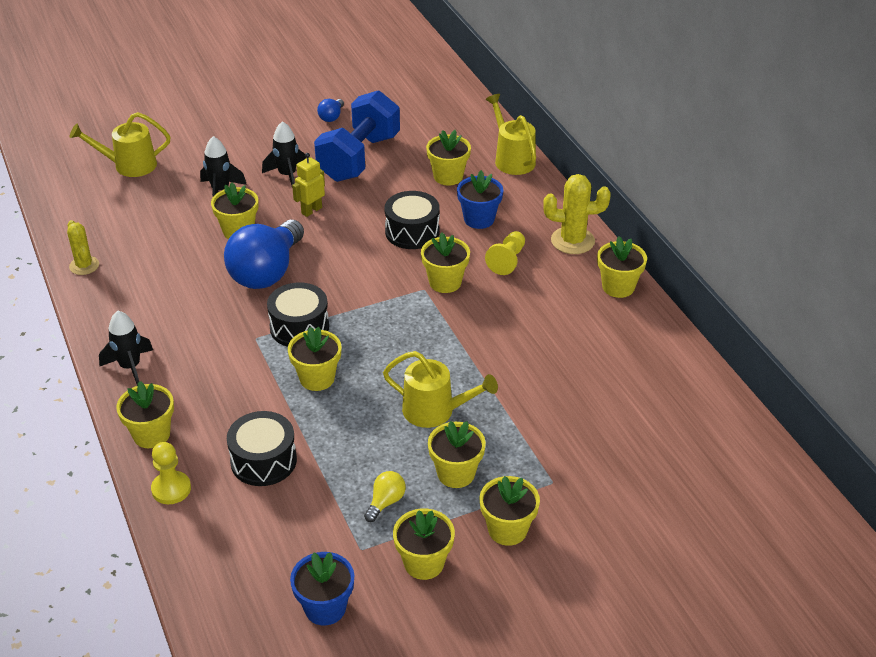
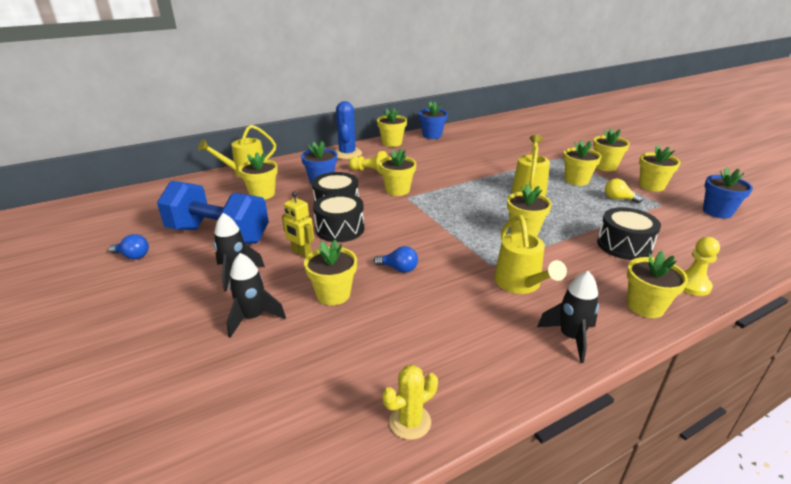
camera: 95 degrees left, 10 degrees down
yellow watering can [70,112,170,177] -> yellow watering can moved to [494,215,567,294]
blue light bulb [224,220,304,289] -> blue light bulb [374,246,418,273], size x0.42
black drum [267,283,329,347] -> black drum moved to [313,193,364,242]
yellow cactus [543,174,611,254] -> blue cactus [335,101,362,159]
none -> blue flower pot [419,101,448,139]

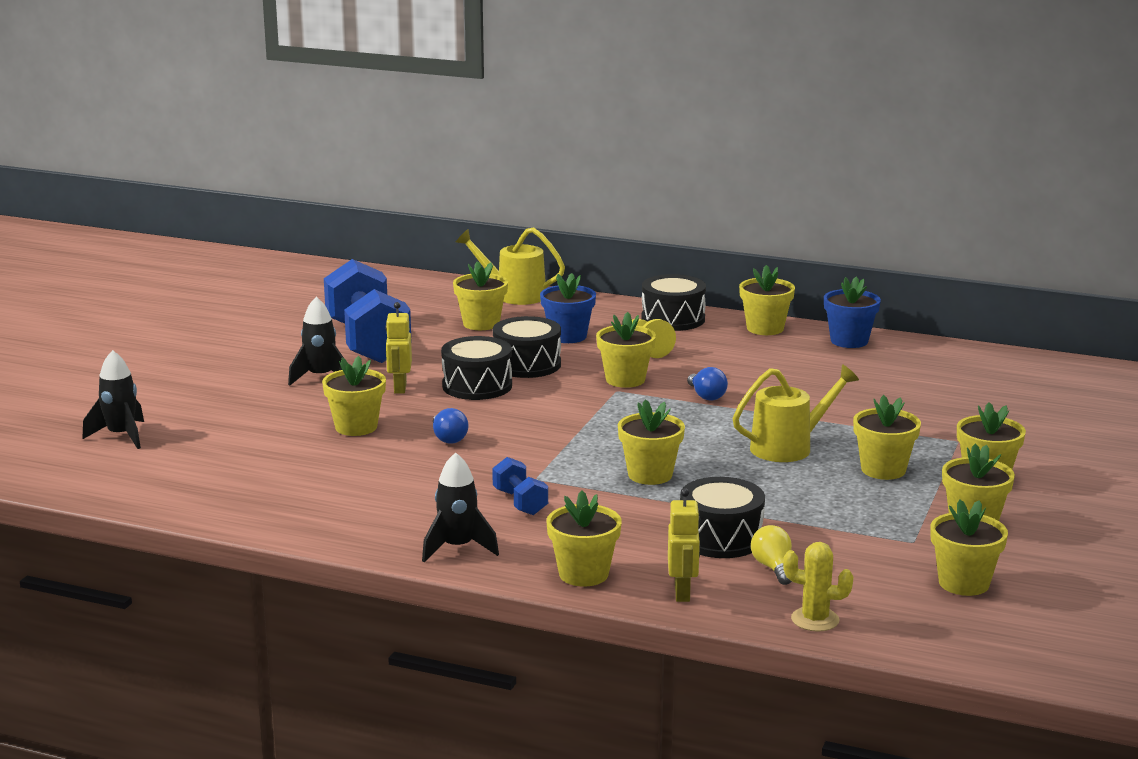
camera: 50 degrees right, 10 degrees down
blue light bulb [109,234,149,260] -> blue light bulb moved to [687,367,728,401]
black rocket [227,253,286,338] -> black rocket moved to [82,350,144,449]
blue cactus [335,101,362,159] -> black drum [641,274,706,331]
yellow cactus [382,365,438,440] -> yellow cactus moved to [783,542,854,632]
yellow watering can [494,215,567,294] -> blue dumbbell [492,457,548,515]
yellow light bulb [605,179,643,203] -> yellow light bulb moved to [751,525,792,585]
yellow pawn [683,237,720,296] -> yellow robot [668,488,700,602]
blue flower pot [703,167,753,219] -> yellow flower pot [931,499,1008,596]

